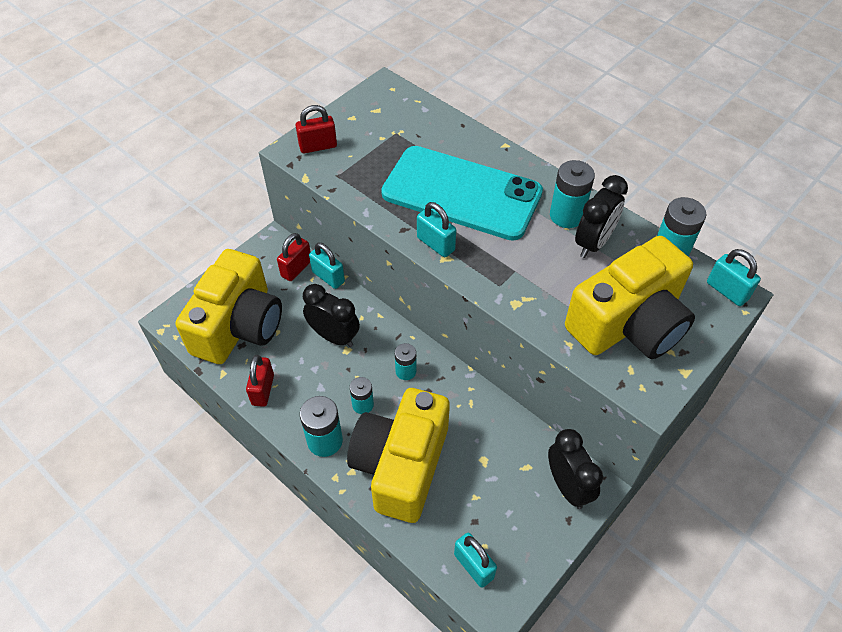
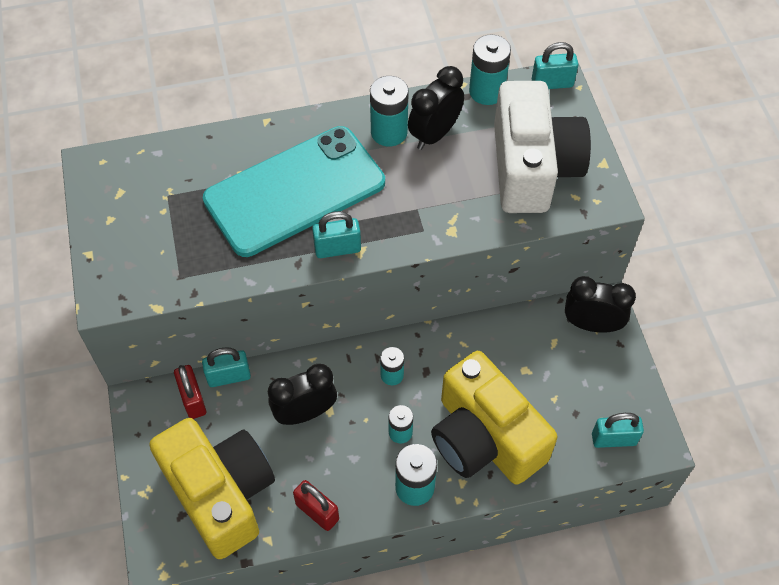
camera: 55 degrees left, 5 degrees up
red padlock [295,105,337,153] -> none
yellow camera [565,236,695,359] -> white camera [494,81,591,213]
black clock [575,175,628,258] -> black clock turned 120 degrees counterclockwise [408,66,464,150]

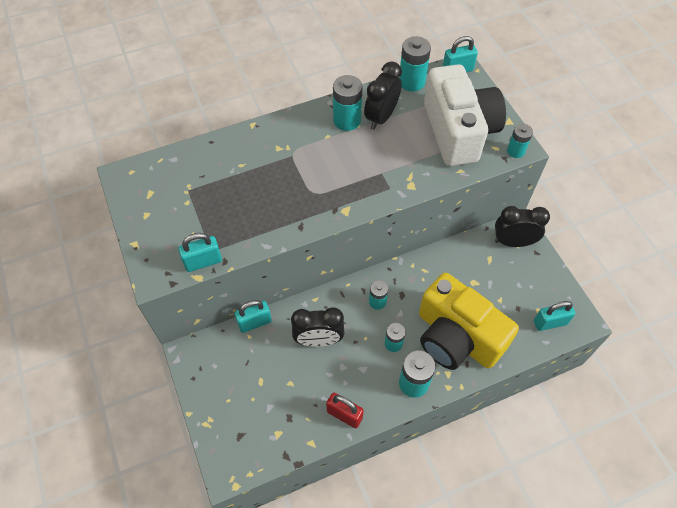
camera: 10 degrees left, 0 degrees up
yellow camera [149,418,275,559] -> none
red padlock [174,365,206,419] -> none
turquoise phone [203,126,385,257] -> none
black clock [268,364,337,425] -> black clock turned 150 degrees counterclockwise [291,307,344,347]
turquoise padlock [312,211,361,258] -> turquoise padlock moved to [178,233,222,272]
none -> turquoise battery [507,124,533,158]

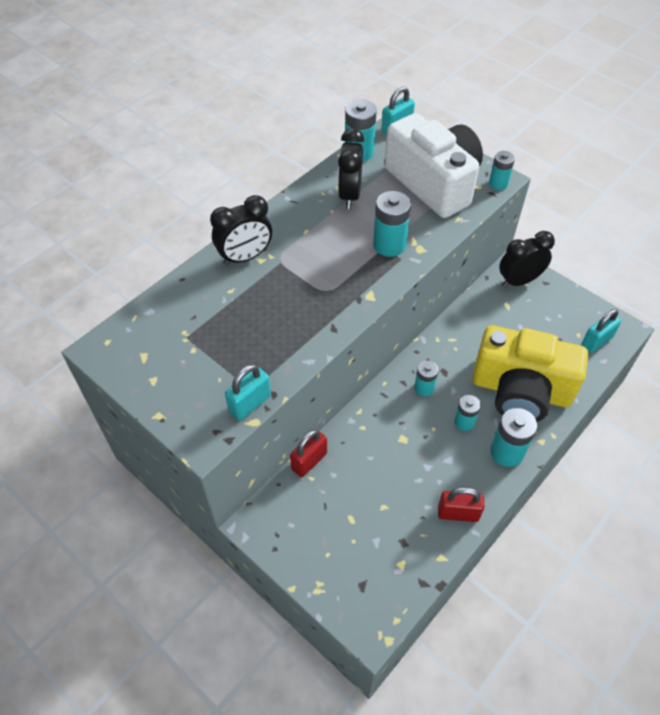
camera: 25 degrees left, 5 degrees down
turquoise padlock [234,300,272,333] -> red padlock [290,430,327,477]
black clock [291,307,344,347] -> black clock moved to [210,195,272,266]
turquoise battery [333,75,363,131] -> turquoise battery moved to [373,191,411,257]

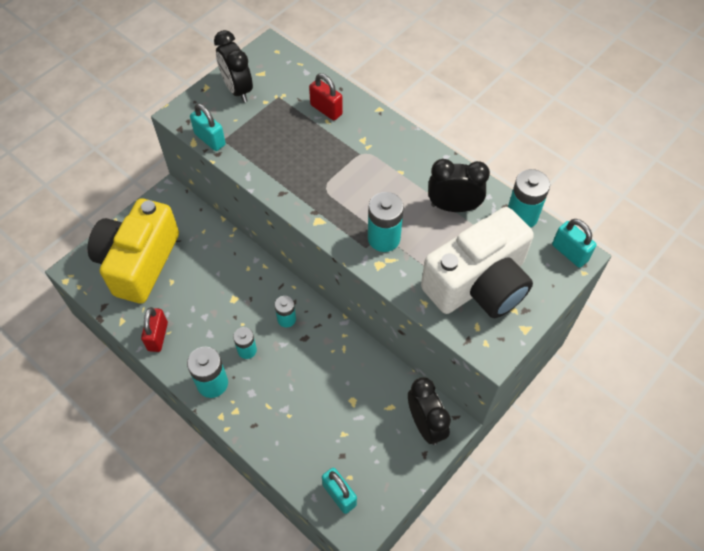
camera: 90 degrees right, 5 degrees up
black clock [210,195,272,266] -> black clock moved to [214,30,253,102]
red padlock [290,430,327,477] -> red padlock moved to [309,73,343,121]
yellow camera [472,325,588,422] -> yellow camera moved to [87,198,179,304]
turquoise battery [489,151,515,190] -> none

